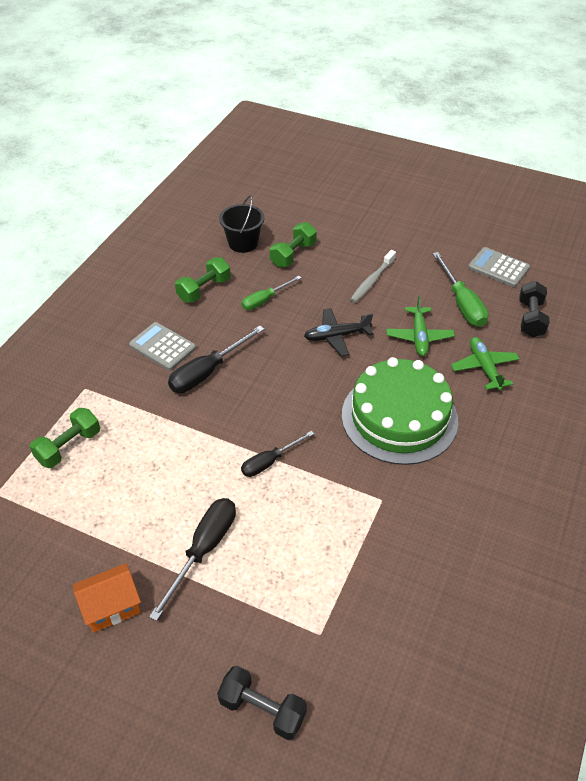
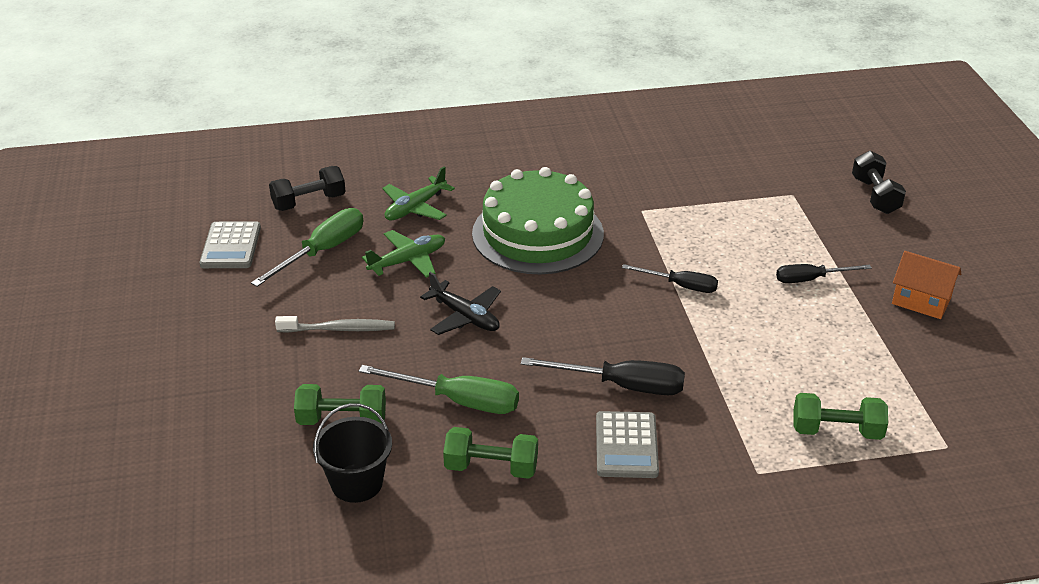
camera: 125 degrees left, 10 degrees down
black screwdriver [149,498,236,621] -> black screwdriver [776,264,872,283], size x0.65
green screwdriver [242,276,301,310] -> green screwdriver [359,365,519,414], size x1.53

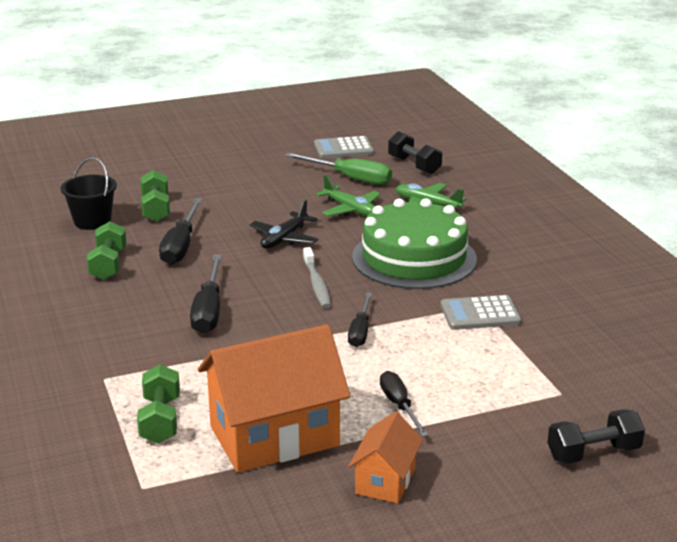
camera: 80 degrees right, 10 degrees down
grey toothbrush [275,316,395,333] -> grey toothbrush moved to [303,247,331,308]
green screwdriver [359,365,519,414] -> black screwdriver [159,198,202,265]
grey calculator [596,411,659,478] -> grey calculator moved to [441,295,522,330]
none -> orange house [198,324,351,473]

